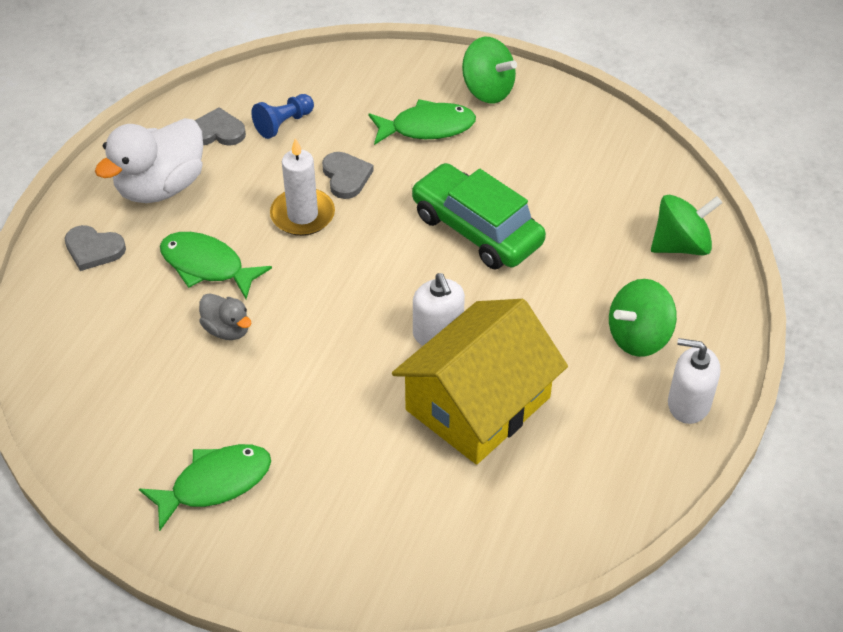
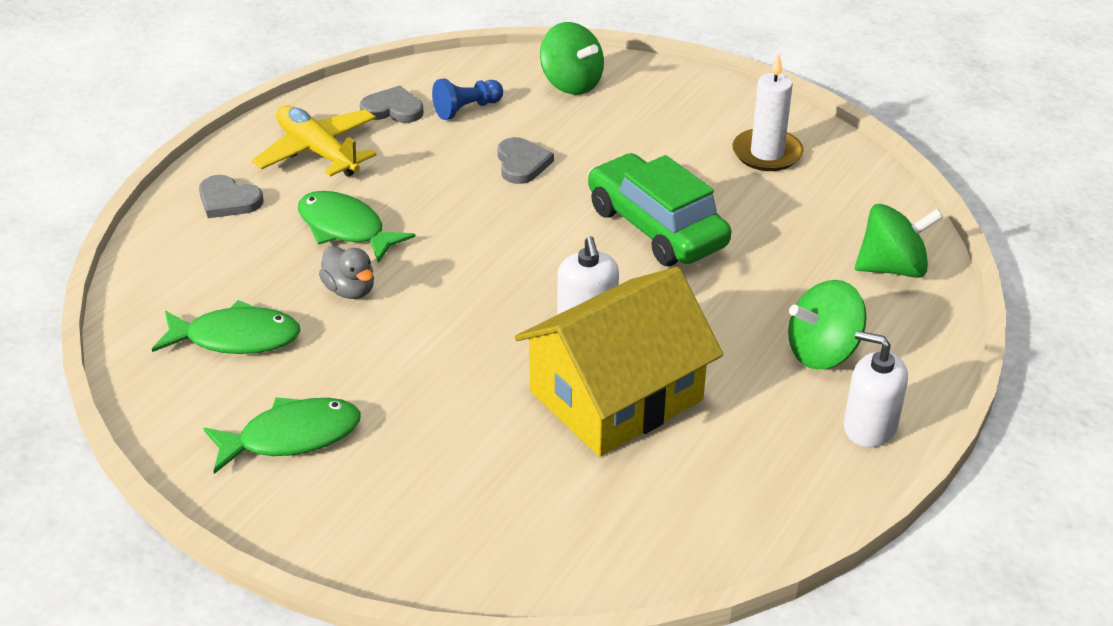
camera: 10 degrees right, 10 degrees down
white duck [95,118,203,203] -> yellow plane [252,105,376,177]
white candle [270,138,335,236] -> white candle moved to [732,53,804,171]
green fish [368,99,476,145] -> green fish moved to [152,300,301,354]
green spinning top [462,37,517,103] -> green spinning top moved to [540,22,604,95]

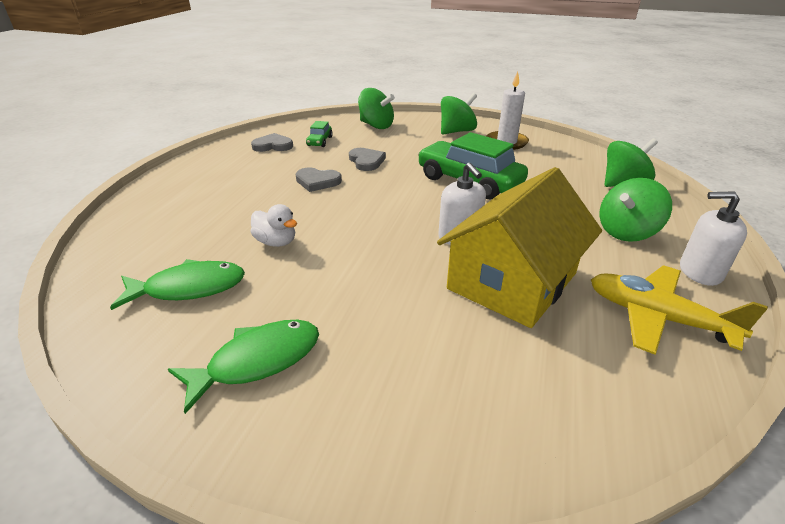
camera: 15 degrees left, 5 degrees down
grey heart [199,175,264,218] -> grey heart moved to [296,168,342,192]
yellow plane [252,105,376,177] -> yellow plane moved to [591,265,768,355]
green fish [298,191,416,263] -> none
grey duck [319,246,374,299] -> white duck [250,204,297,247]
blue pawn [432,79,503,120] -> green car [306,121,333,147]
none -> green spinning top [441,93,477,134]

